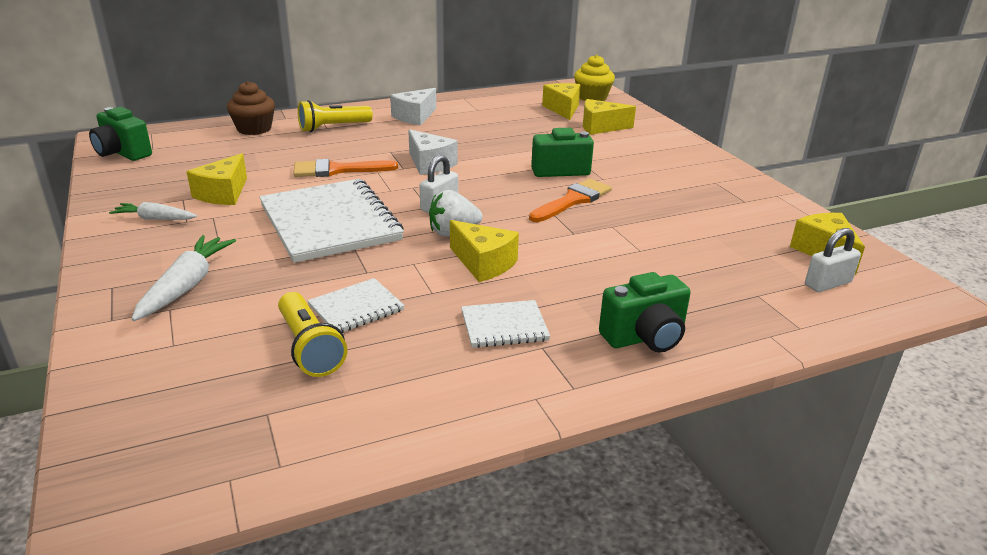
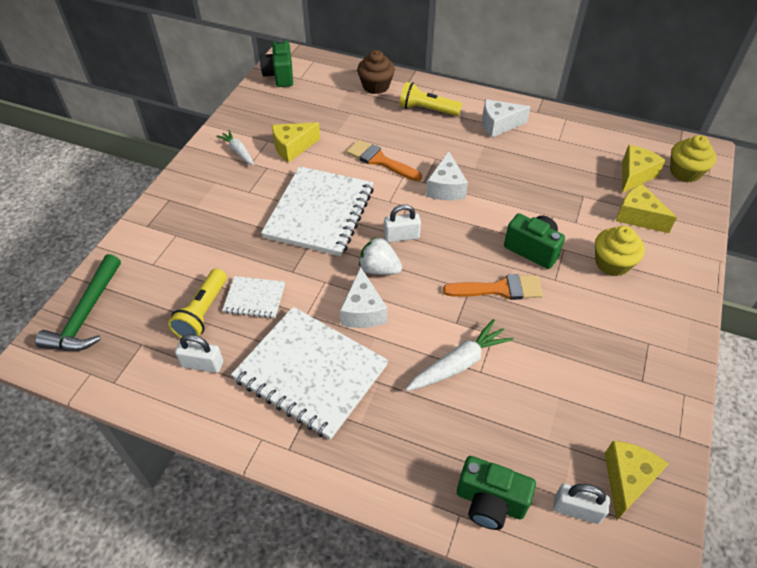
camera: 45 degrees right, 20 degrees up
white carrot [131,235,236,321] -> white carrot moved to [406,319,514,391]
yellow cheese [450,220,519,282] -> white cheese [340,267,387,328]
white notebook [461,300,550,348] -> white notebook [231,307,388,440], size x2.09
green camera [599,272,691,353] -> green camera moved to [457,456,536,530]
none -> green hammer [35,254,121,351]
none -> white padlock [175,334,223,373]
none -> yellow cupcake [595,226,645,276]

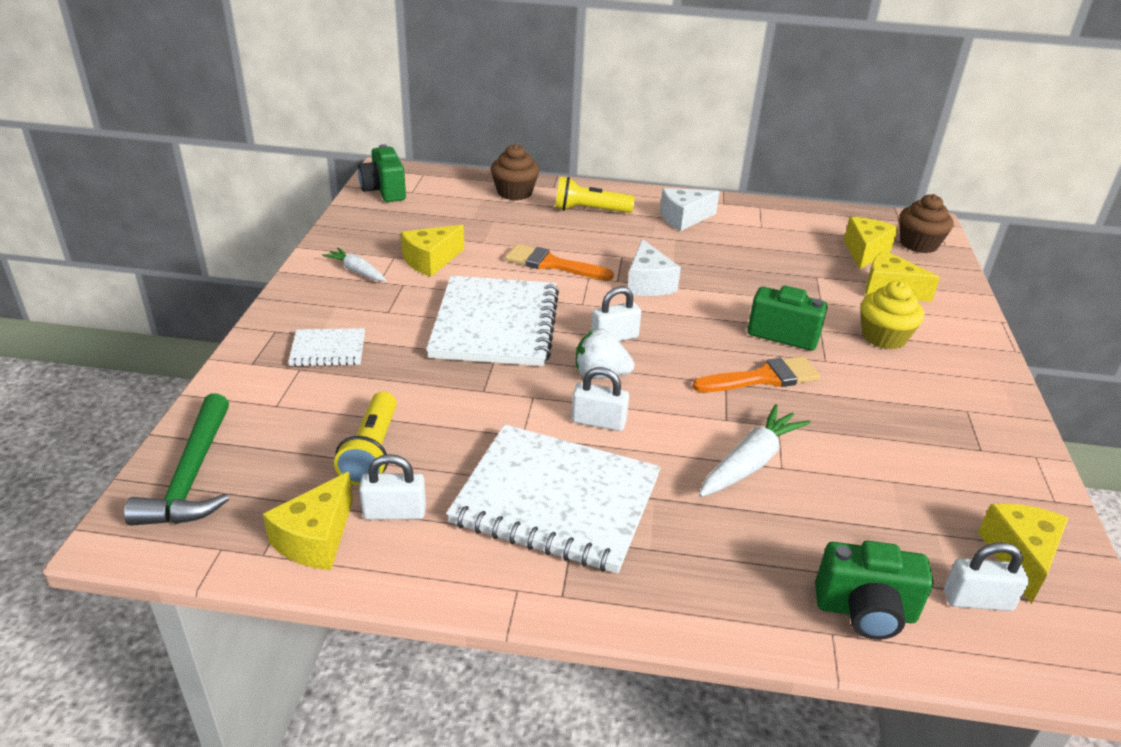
camera: 15 degrees left, 15 degrees down
white notebook [222,276,285,319] -> white notebook moved to [288,328,365,367]
white cheese [340,267,387,328] -> white padlock [572,367,629,431]
yellow cupcake [670,135,716,183] -> brown cupcake [899,194,954,253]
none -> yellow cheese [263,472,353,570]

